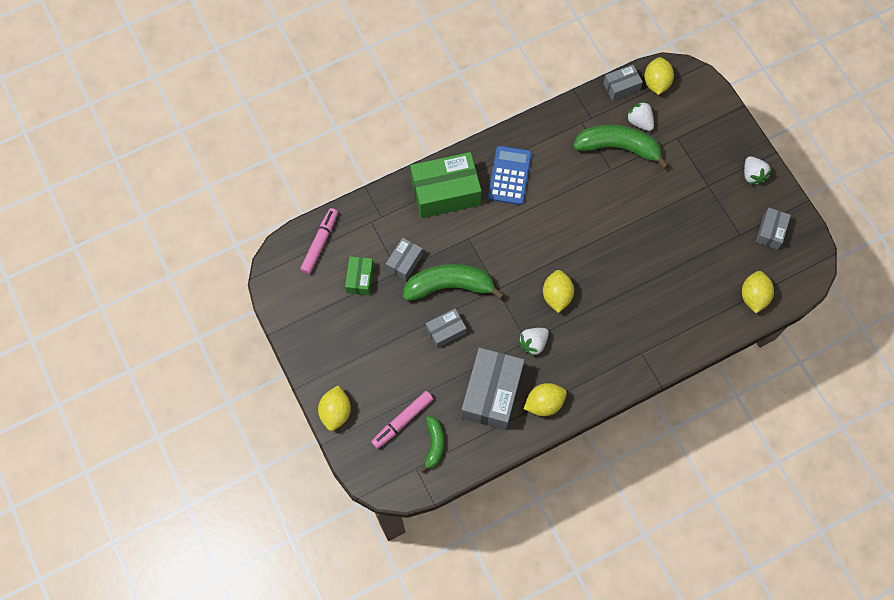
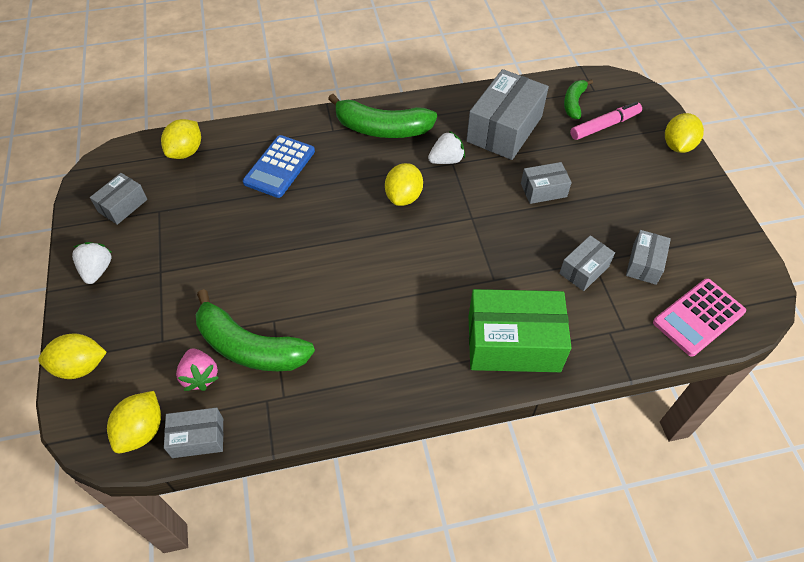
camera: 165 degrees left, 15 degrees down
pink marker [300,208,338,274] -> pink calculator [653,278,746,357]
green box [345,256,374,295] -> grey box [626,230,671,285]
green banana [403,264,504,301] -> green banana moved to [328,94,437,138]
blue calculator [488,146,532,205] -> blue calculator moved to [243,135,315,198]
yellow lemon [524,383,567,416] -> yellow lemon moved to [38,334,107,379]
white strawberry [626,101,654,131] -> pink strawberry [176,348,219,391]

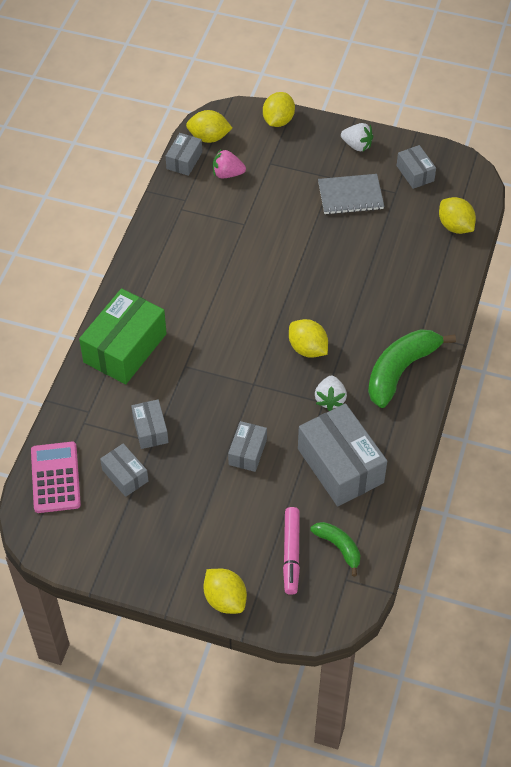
camera: 120 degrees right, 0 degrees up
yellow lemon [107,391,161,453] -> yellow lemon turned 45 degrees counterclockwise [186,110,232,143]
green banana [196,289,315,371] -> none
blue calculator [243,135,315,198] -> none
none -> grey notebook [318,174,384,215]

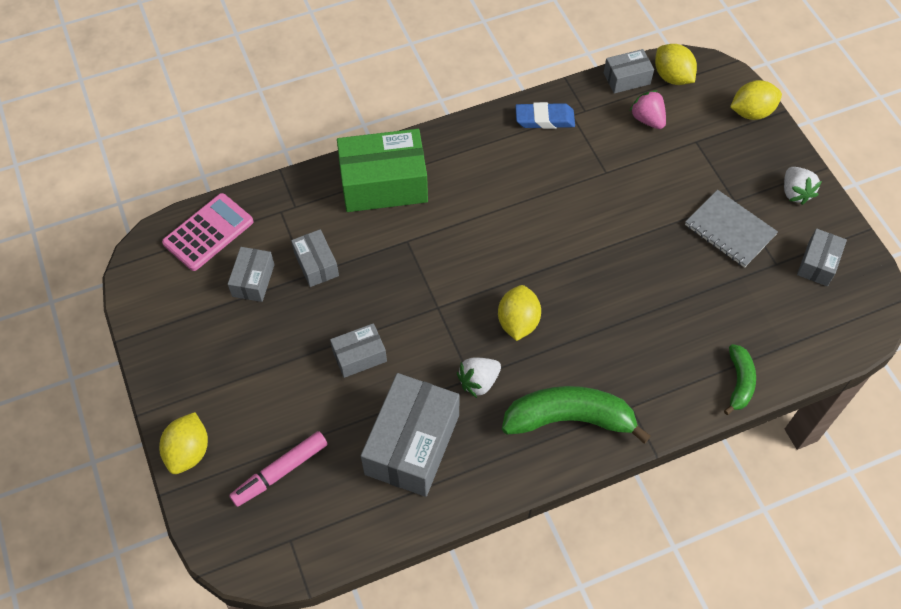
camera: 50 degrees right, 5 degrees up
grey box [131,399,169,449] -> grey box turned 60 degrees counterclockwise [291,229,339,287]
green banana [310,522,361,576] -> green banana moved to [724,344,756,415]
yellow lemon [439,197,476,234] -> none
none -> blue eraser [515,102,575,129]

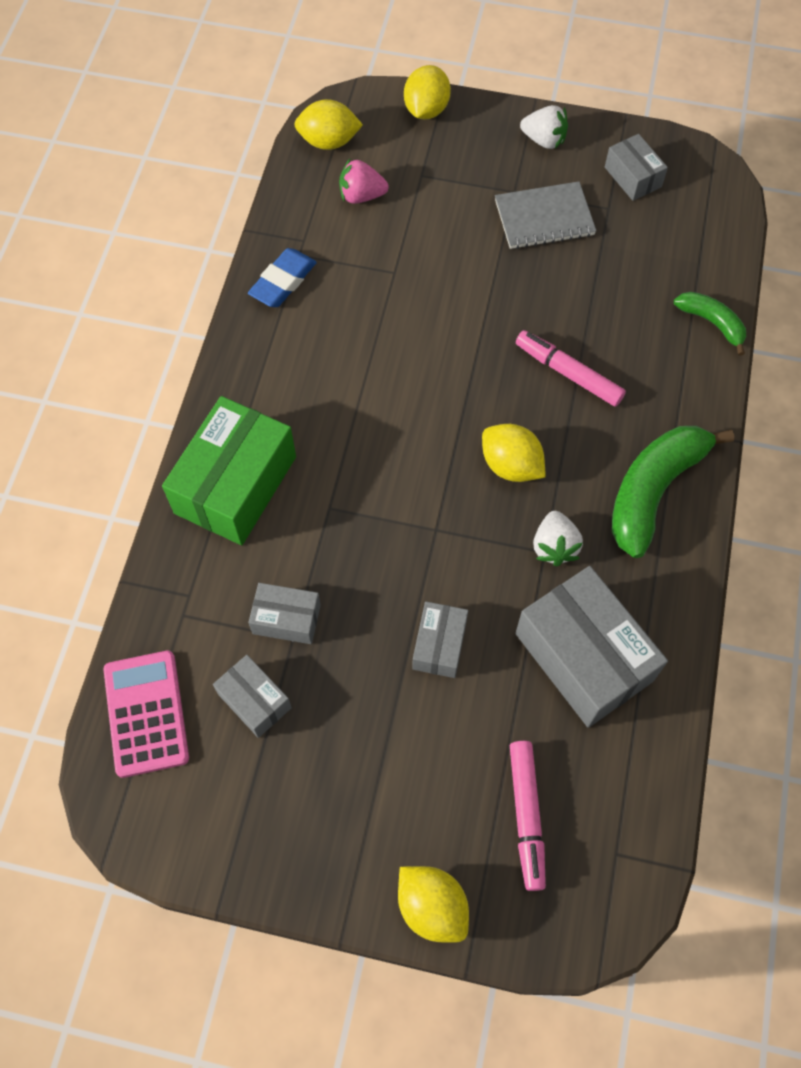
camera: 55 degrees left, 5 degrees up
grey box [604,49,654,94] -> none
none -> pink marker [516,330,626,407]

